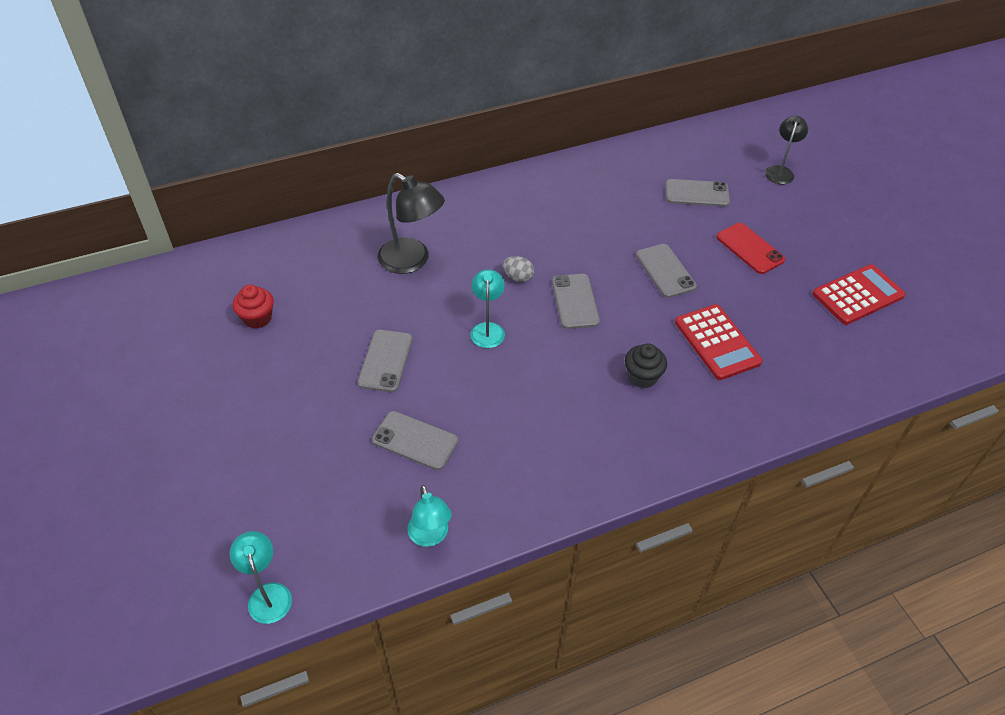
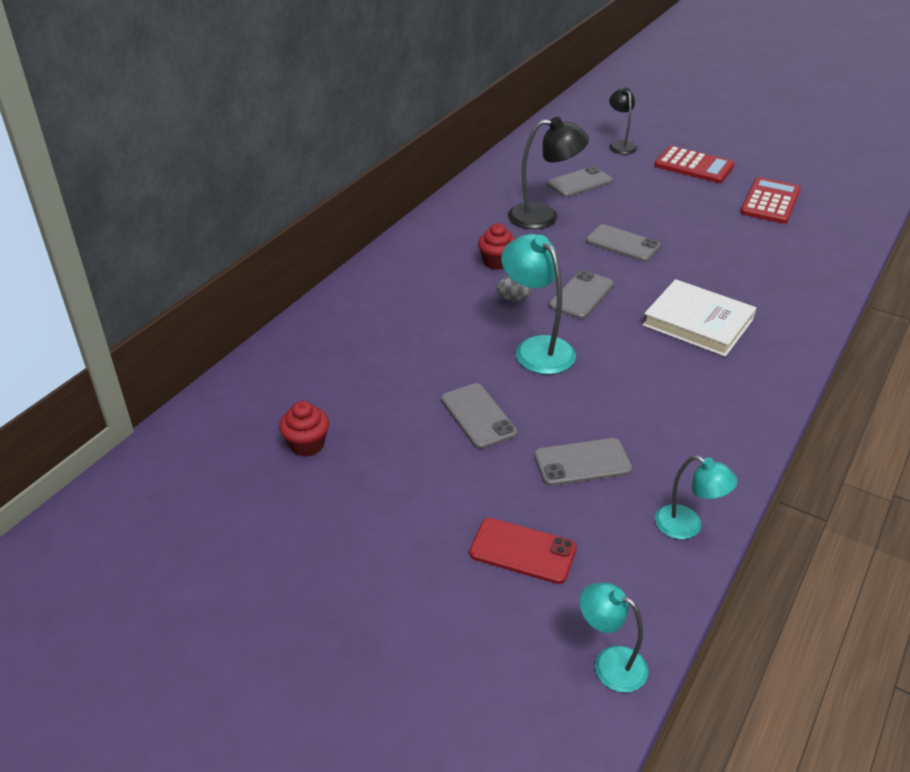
camera: 35 degrees left, 10 degrees down
black lamp [378,173,445,274] -> black lamp moved to [508,117,589,229]
turquoise lamp [471,269,505,348] -> turquoise lamp [501,234,576,374], size x1.60
grey phone [552,274,600,329] -> grey phone turned 75 degrees clockwise [549,270,614,319]
black cupcake [625,343,667,388] -> white book [643,279,756,357]
red calculator [675,304,763,380] -> red calculator moved to [654,146,735,183]
red phone [717,223,785,274] -> red phone moved to [469,518,577,584]
none -> red cupcake [478,223,515,270]

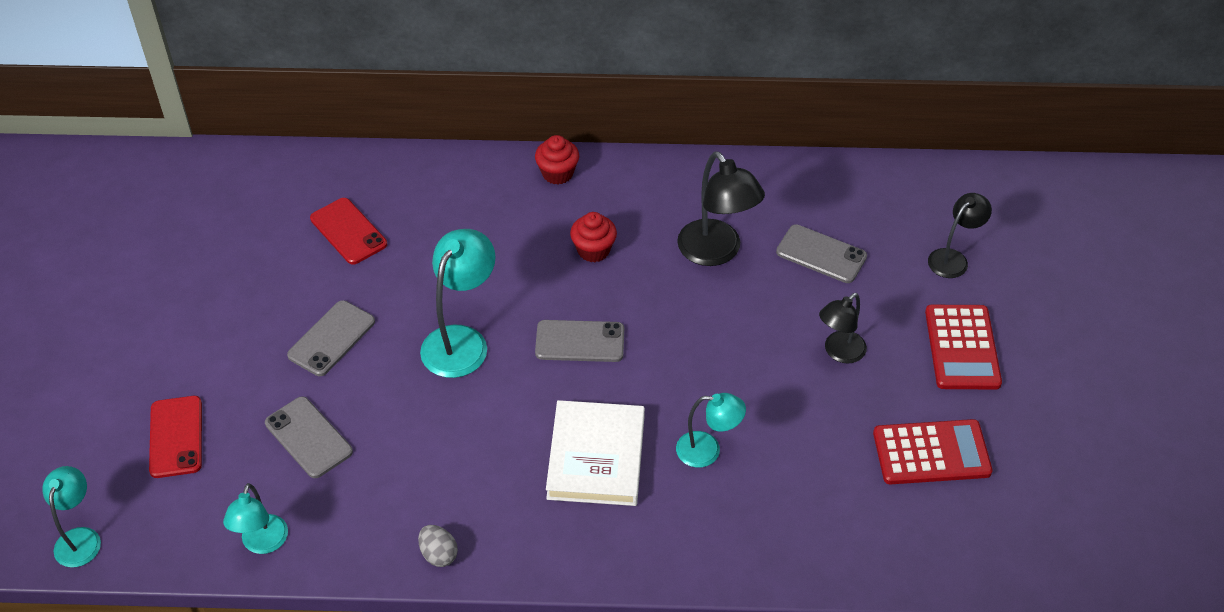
camera: 60 degrees right, 10 degrees up
red cupcake [279,401,329,457] -> red cupcake moved to [535,135,579,184]
grey egg [496,276,532,302] -> grey egg moved to [418,525,458,567]
grey phone [586,224,661,262] -> none
none -> red phone [310,198,387,265]
none -> turquoise lamp [676,393,746,468]
none -> black lamp [819,293,867,364]

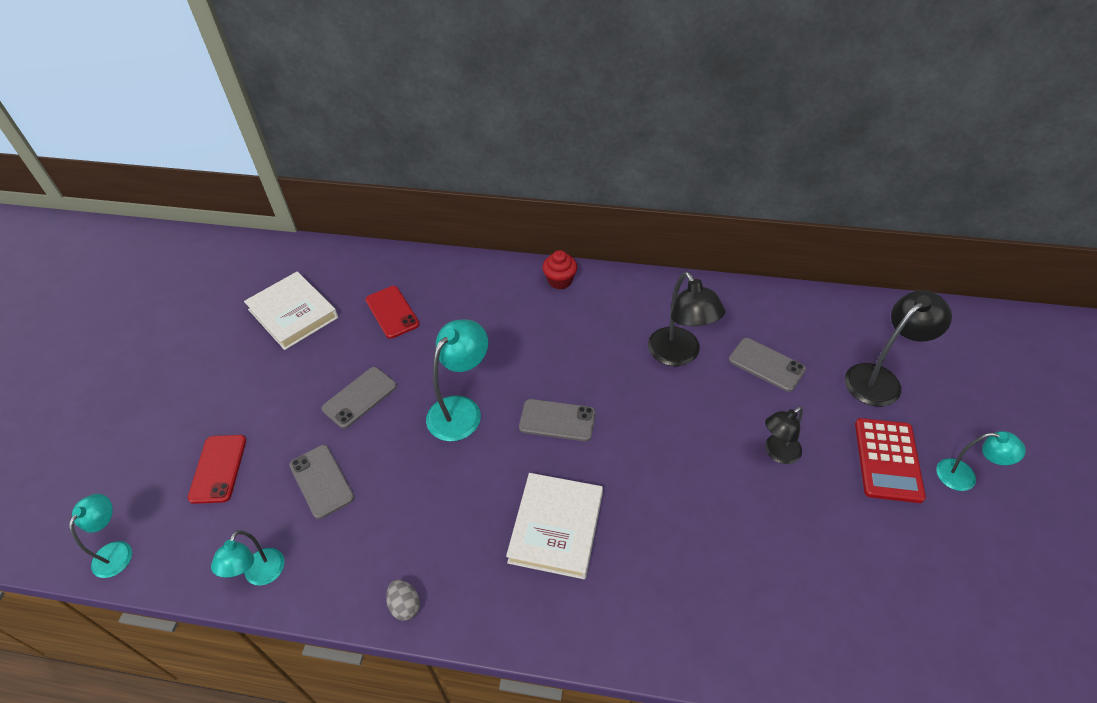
camera: 10 degrees right, 0 degrees up
red cupcake [570,212,617,262] -> none
turquoise lamp [676,393,746,468] -> turquoise lamp moved to [936,431,1026,491]
red calculator [873,419,993,484] -> none
black lamp [928,193,992,278] -> black lamp [845,290,952,406], size x1.60
none -> white book [244,272,338,350]

